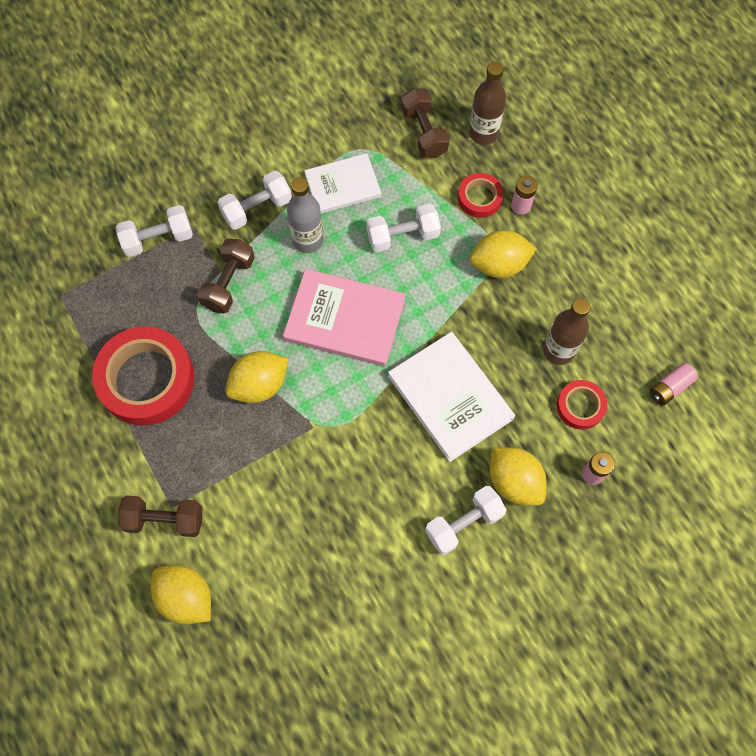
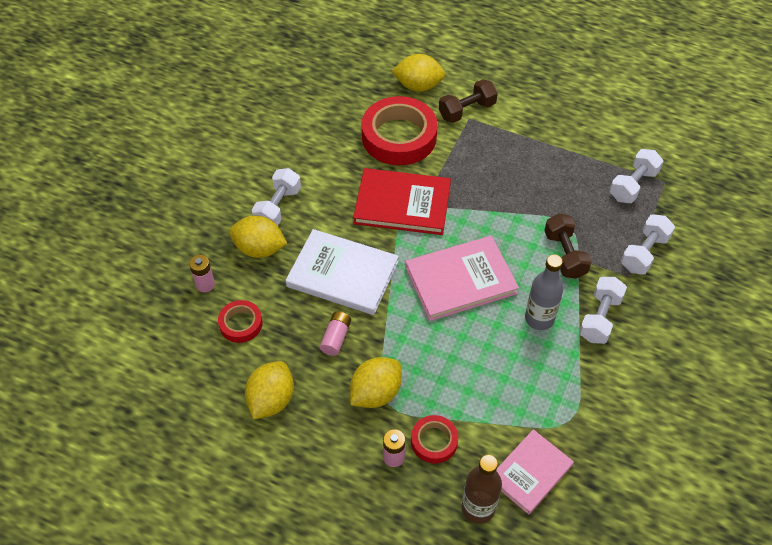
camera: 145 degrees right, 15 degrees down
red tape [92,326,194,426] -> red tape moved to [361,96,438,165]
yellow lemon [225,351,289,403] -> yellow lemon moved to [245,361,294,419]
white book [304,153,381,214] -> none
white dumbbell [366,204,441,252] -> white dumbbell moved to [610,149,664,203]
brown dumbbell [401,88,450,158] -> pink book [496,429,574,515]
brown bottle [543,298,590,365] -> none
pink battery [650,363,698,406] -> pink battery moved to [320,311,351,356]
none -> red book [353,168,451,235]

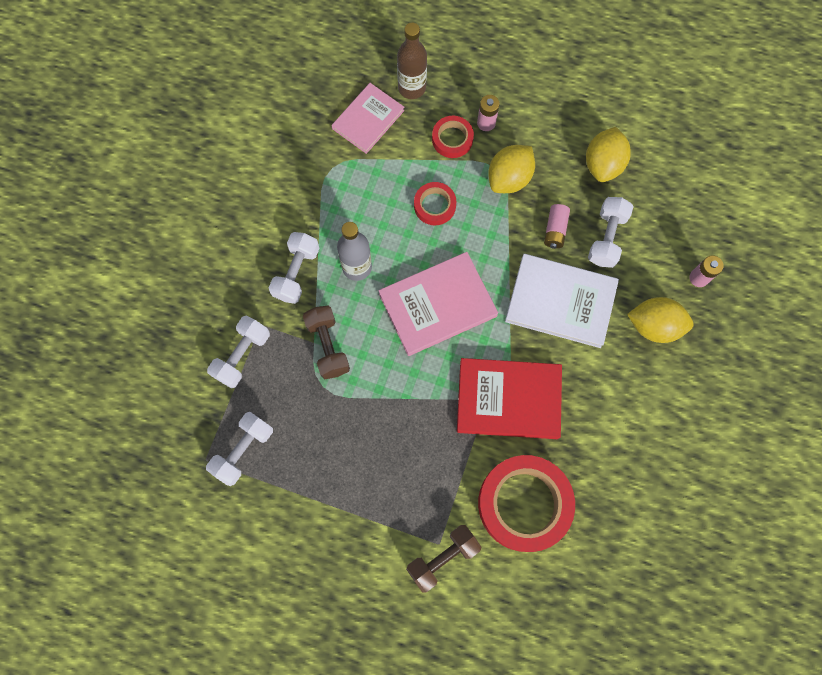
camera: 175 degrees right, 20 degrees up
red tape [218,300,263,343] -> red tape moved to [414,182,457,225]
white dumbbell [252,168,301,226] -> white dumbbell moved to [588,197,634,268]
yellow lemon [392,54,445,92] -> none

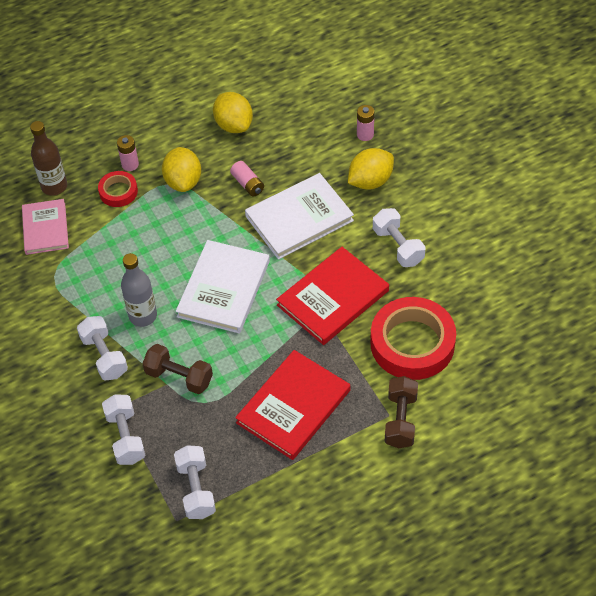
camera: 45 degrees left, 20 degrees down
pink book [378,252,498,356] -> white book [176,240,270,334]
red tape [414,182,457,225] -> none
white dumbbell [588,197,634,268] -> white dumbbell moved to [373,208,425,267]
none -> red book [235,350,350,460]

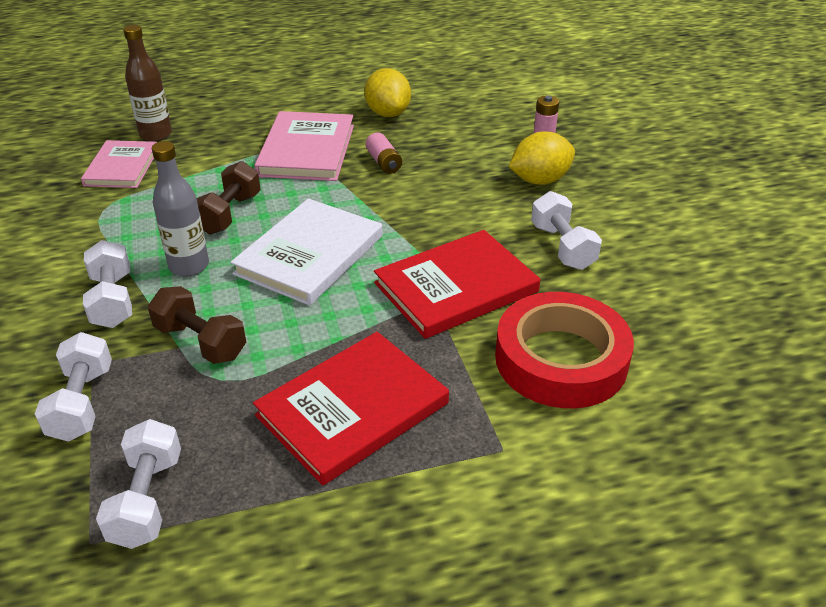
camera: 10 degrees right, 15 degrees down
red tape [98,171,138,207] -> none
pink battery [117,135,139,171] -> none
yellow lemon [162,147,201,192] -> pink book [254,111,354,181]
white book [245,173,354,260] -> none
brown dumbbell [385,376,418,448] -> brown dumbbell moved to [197,161,261,234]

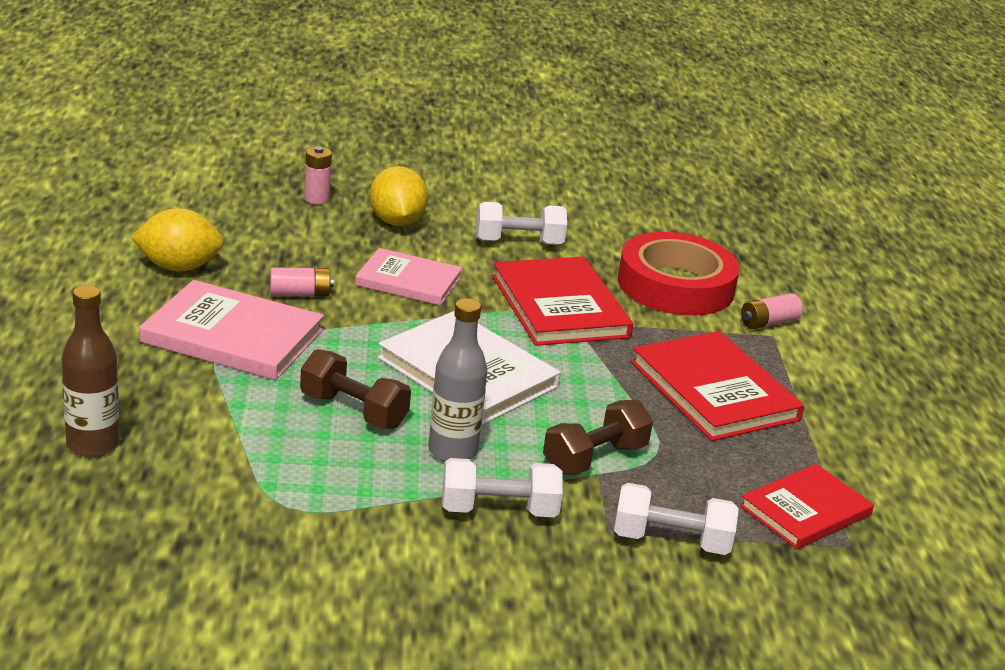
camera: 80 degrees left, 10 degrees down
pink book [81,140,157,188] -> pink book moved to [355,248,462,306]
white dumbbell [96,419,181,549] -> red book [740,464,874,549]
none -> pink battery [741,293,802,329]

